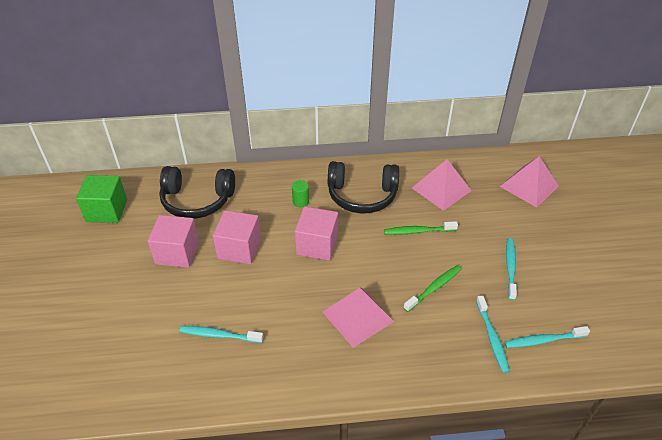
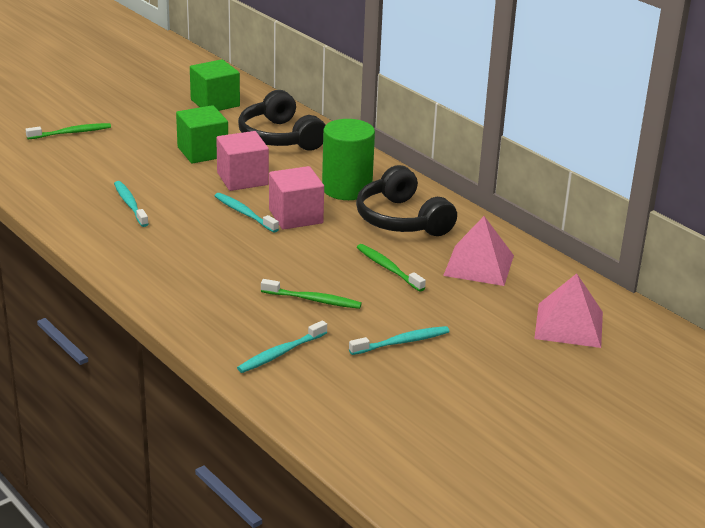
camera: 55 degrees right, 15 degrees down
pink cube [147,215,199,268] -> green cube [176,105,228,164]
green cylinder [292,180,309,207] -> green cylinder [322,119,375,200], size x2.36
pink pyramid [323,288,394,348] -> none
turquoise toothbrush [504,326,590,348] -> turquoise toothbrush moved to [215,193,279,233]
none -> green toothbrush [26,123,111,139]

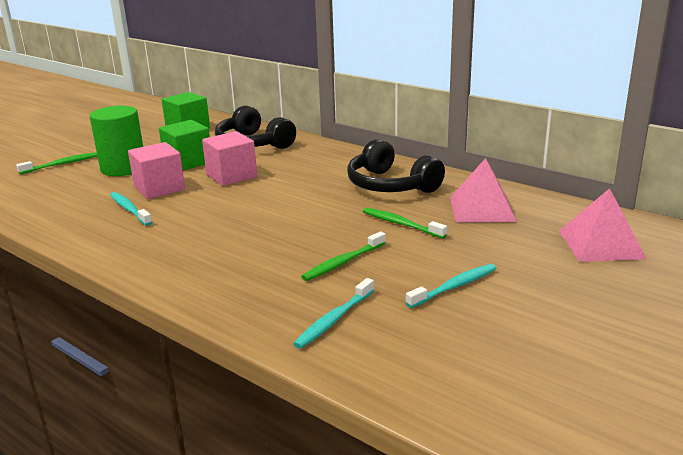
camera: 10 degrees left, 5 degrees down
turquoise toothbrush [215,193,279,233] -> none
green toothbrush [261,279,362,309] -> green toothbrush turned 135 degrees clockwise [301,231,386,281]
pink cube [269,166,324,230] -> pink cube moved to [128,142,185,199]
green cylinder [322,119,375,200] -> green cylinder moved to [89,106,143,176]

